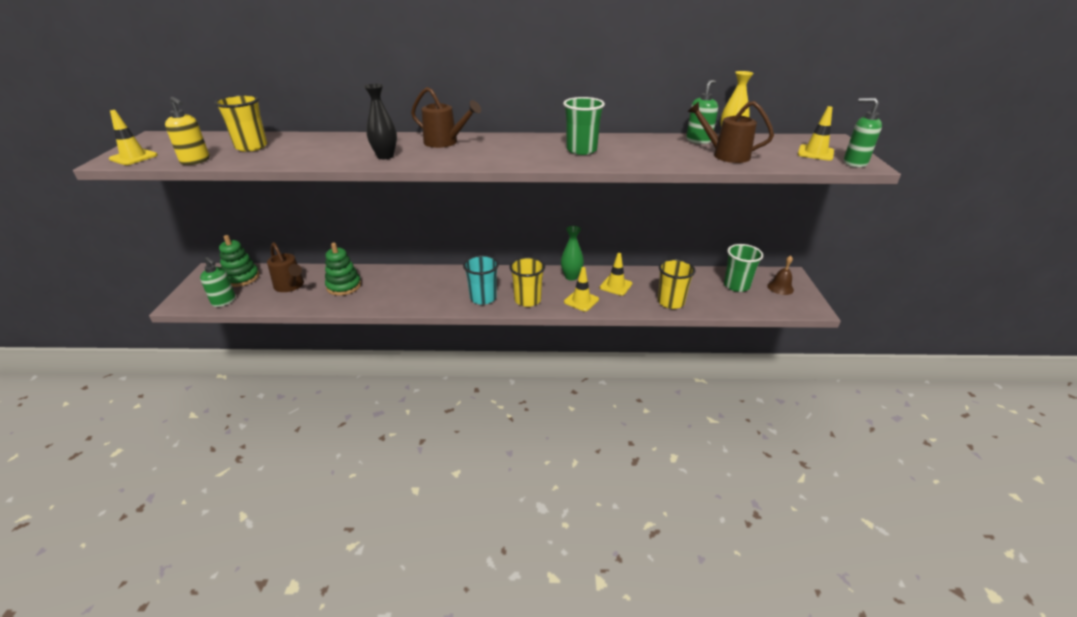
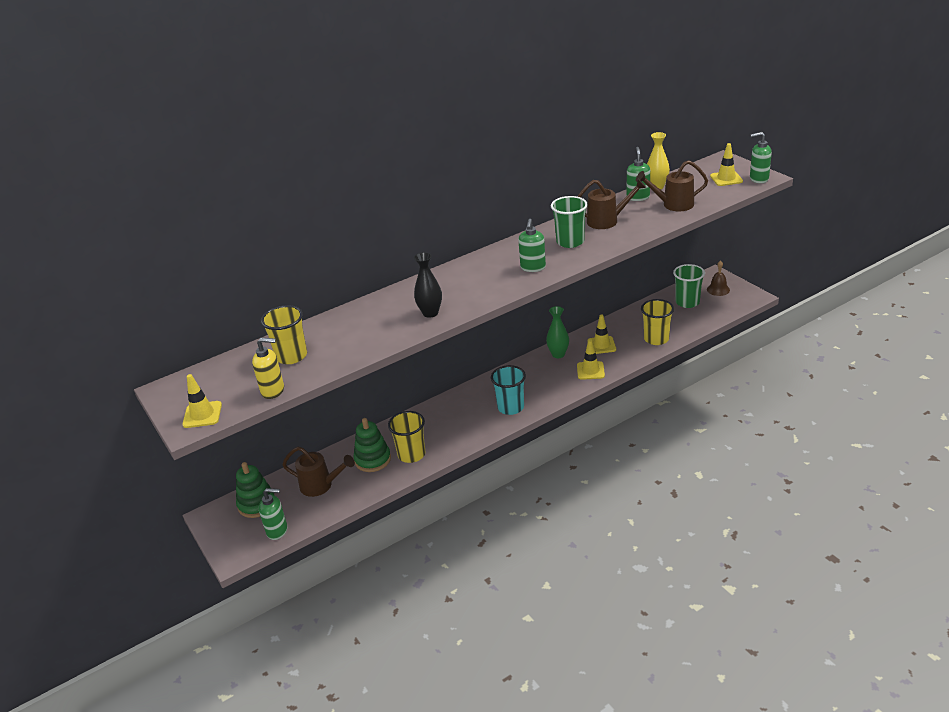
camera: 30 degrees left, 0 degrees up
brown watering can [411,87,481,148] -> brown watering can moved to [577,179,646,229]
yellow cup [509,257,545,307] -> yellow cup moved to [388,411,425,463]
none -> green soap dispenser [519,219,546,272]

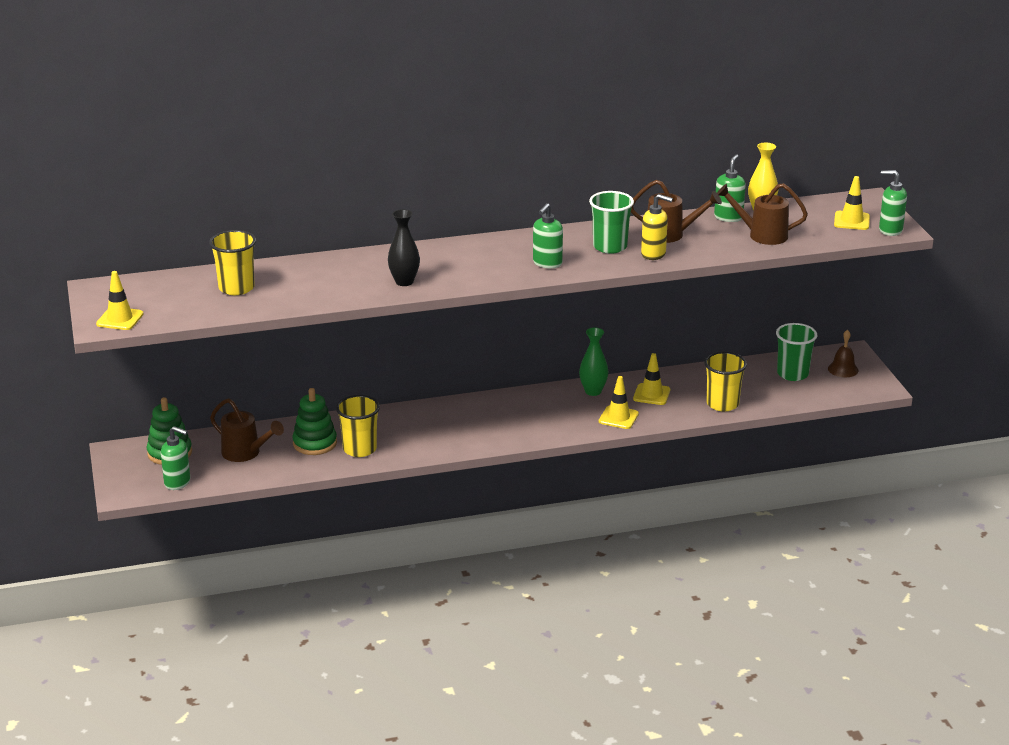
camera: 15 degrees right, 5 degrees down
yellow soap dispenser [252,338,284,399] -> yellow soap dispenser moved to [641,194,673,260]
turquoise cup [491,365,526,415] -> none

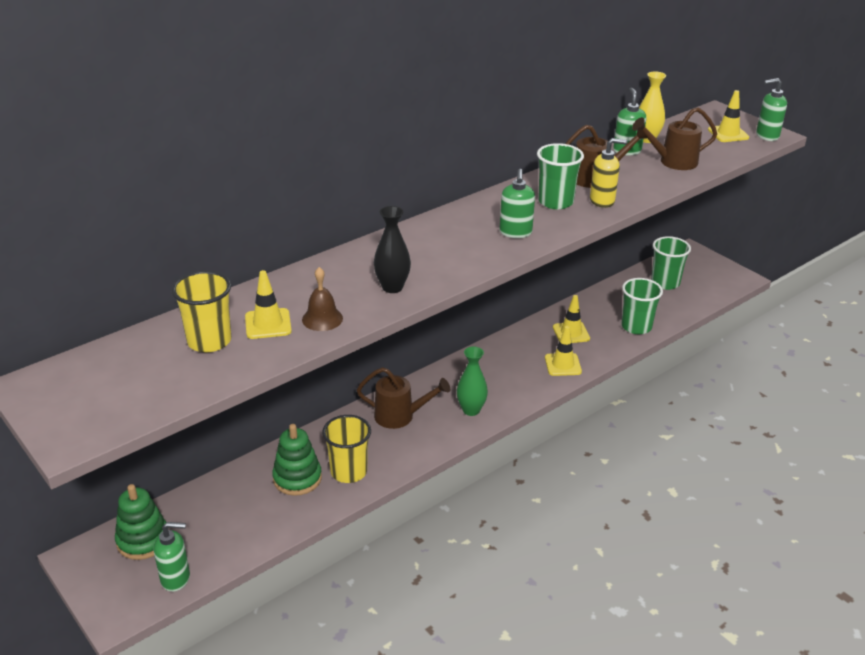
camera: 25 degrees left, 5 degrees up
yellow traffic cone [96,271,144,330] -> yellow traffic cone moved to [245,270,292,339]
brown watering can [210,398,284,462] -> brown watering can moved to [357,367,450,429]
green vase [579,328,608,396] -> green vase moved to [457,346,488,416]
yellow cup [704,352,747,412] -> green cup [621,278,663,334]
brown bell [828,330,859,377] -> brown bell moved to [302,267,343,331]

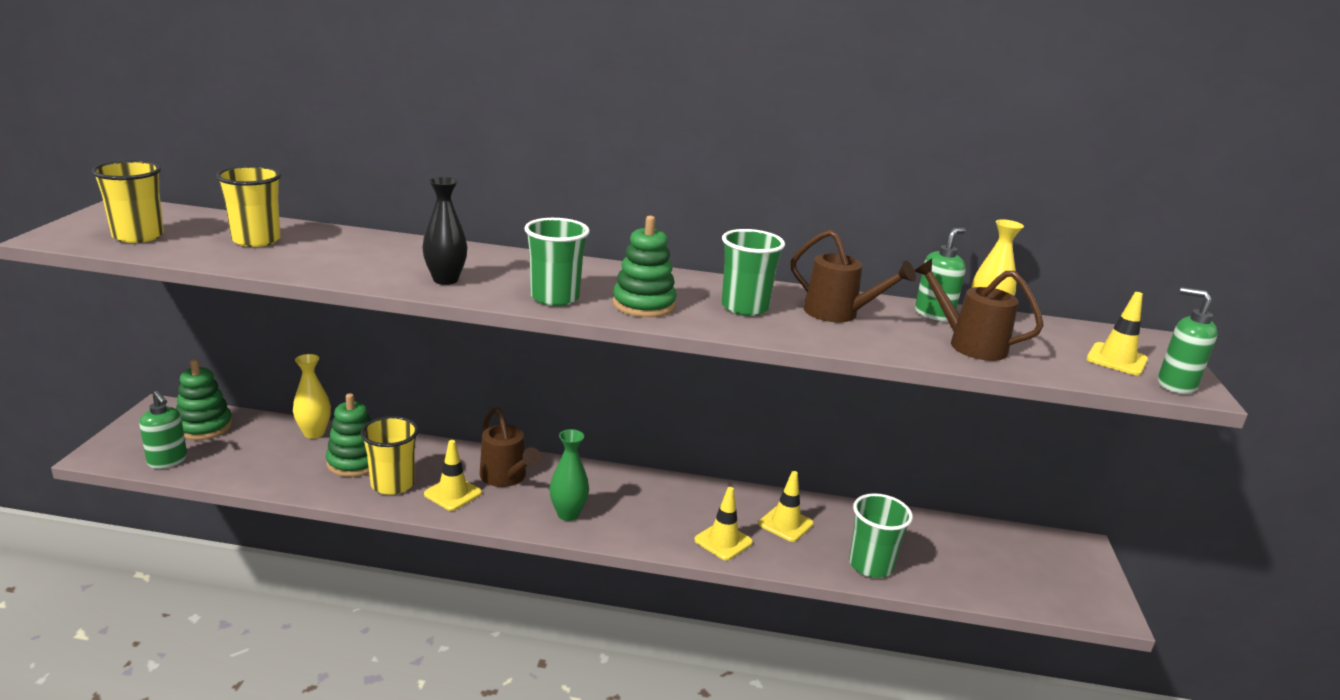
camera: 45 degrees right, 10 degrees down
yellow traffic cone [245,270,292,339] -> yellow traffic cone moved to [424,440,482,511]
brown bell [302,267,343,331] -> none
green soap dispenser [500,169,535,238] -> green stacking toy [612,216,677,317]
yellow soap dispenser [590,138,627,208] -> none
green cup [651,236,691,290] -> green cup moved to [524,218,590,306]
none -> yellow cup [91,160,164,243]
none -> yellow vase [293,354,331,439]

